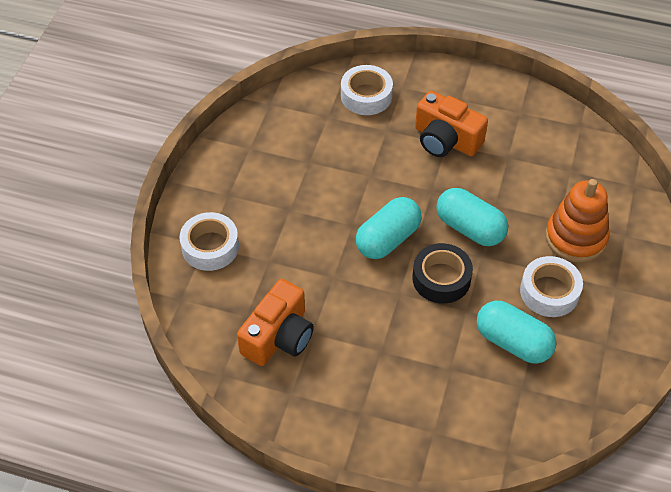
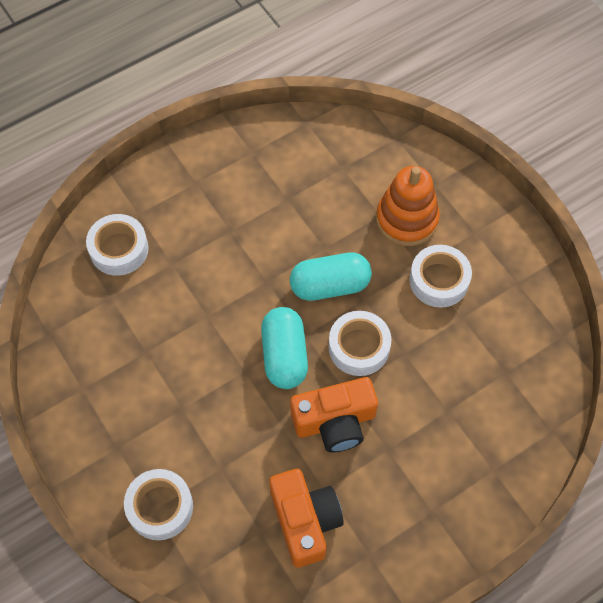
camera: 50 degrees left, 10 degrees up
black tape [412,243,473,303] -> white tape [329,311,391,376]
orange camera [415,91,488,157] -> orange camera moved to [290,377,378,452]
turquoise capsule [477,301,556,364] -> none

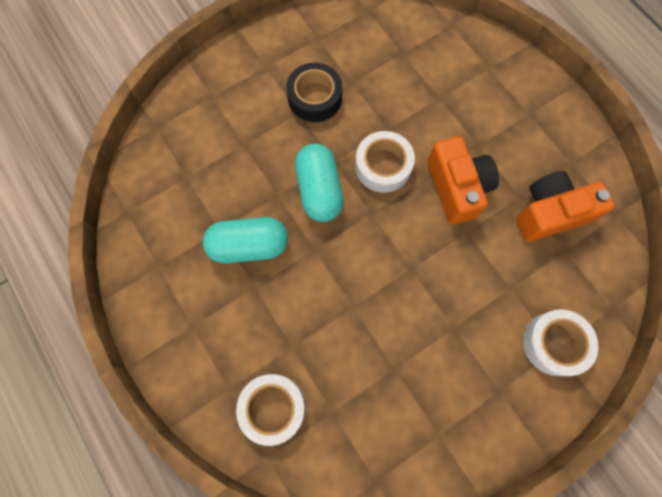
camera: 90 degrees left, 10 degrees up
turquoise capsule [261,307,308,389] -> turquoise capsule moved to [203,217,288,263]
orange stacking toy [376,166,440,246] -> none
white tape [409,245,472,308] -> black tape [286,63,342,122]

